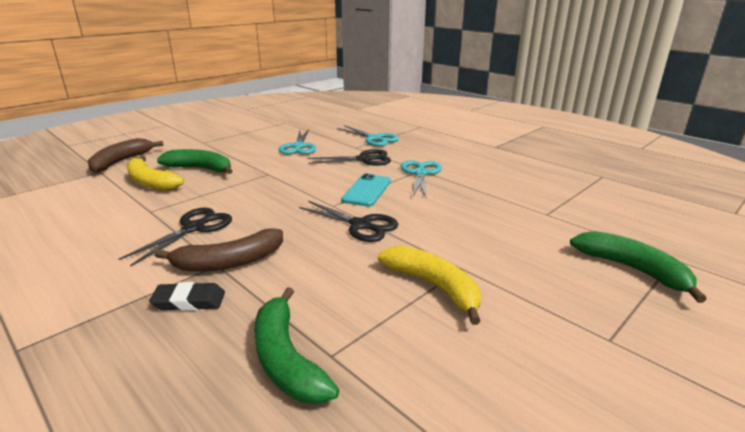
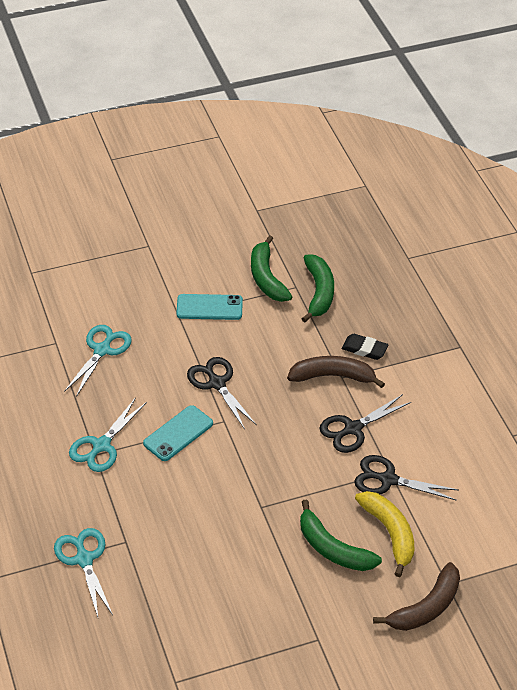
camera: 155 degrees left, 20 degrees up
turquoise scissors [279,129,316,154] -> turquoise scissors moved to [64,325,132,397]
black scissors [308,149,391,166] -> black scissors moved to [354,455,458,501]
yellow banana [378,245,481,325] -> turquoise phone [176,294,243,320]
green banana [570,231,706,303] -> green banana moved to [251,235,293,302]

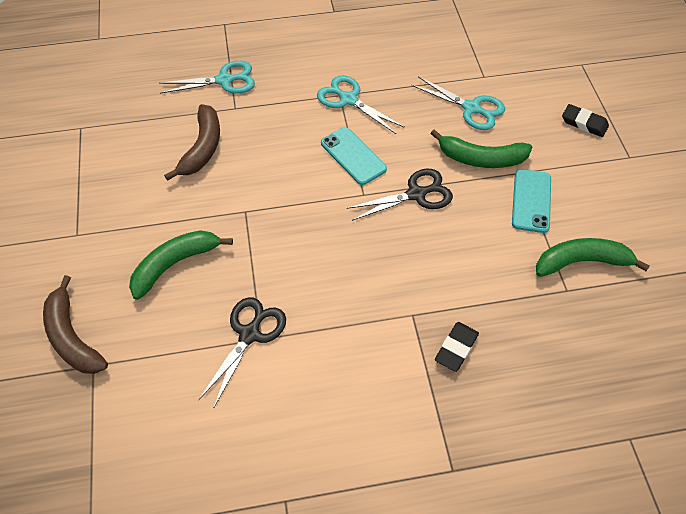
camera: 100 degrees right, 10 degrees up
brown banana [287,356,385,388] -> brown banana moved to [164,104,220,181]
green banana [301,254,334,322] -> green banana moved to [431,129,532,168]
black scissors [319,394,411,453] -> none
yellow banana [355,491,414,577] -> none
none -> black eraser [562,104,609,137]

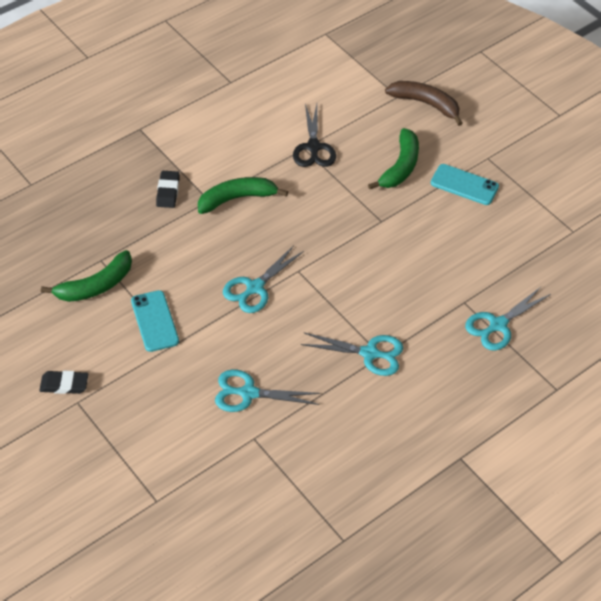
camera: 150 degrees right, 5 degrees down
brown banana [164,104,220,181] -> none
turquoise phone [321,127,387,185] -> turquoise phone moved to [431,164,499,205]
black scissors [347,169,453,221] -> turquoise scissors [223,245,304,313]
green banana [431,129,532,168] -> green banana moved to [198,177,288,214]
black eraser [562,104,609,137] -> black eraser moved to [39,371,88,394]

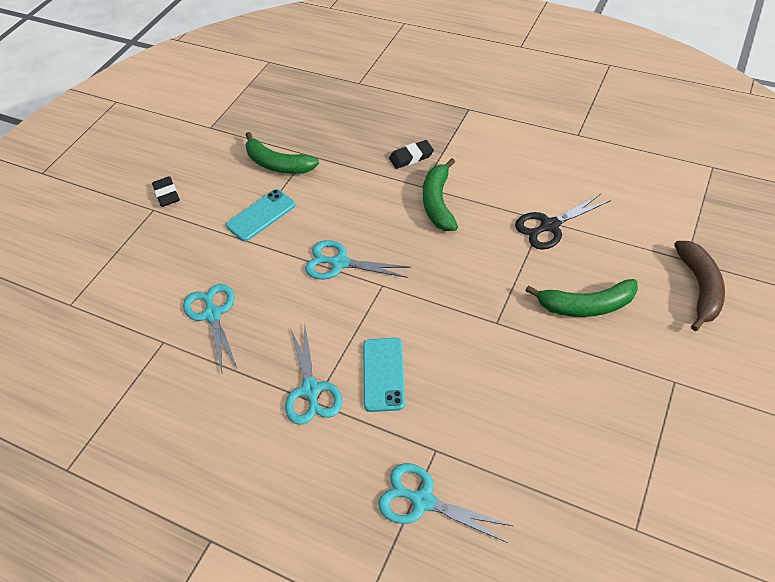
camera: 70 degrees right, 0 degrees up
green banana [198,177,288,214] -> green banana turned 135 degrees counterclockwise [423,158,458,231]
turquoise phone [431,164,499,205] -> turquoise phone moved to [363,338,405,412]

